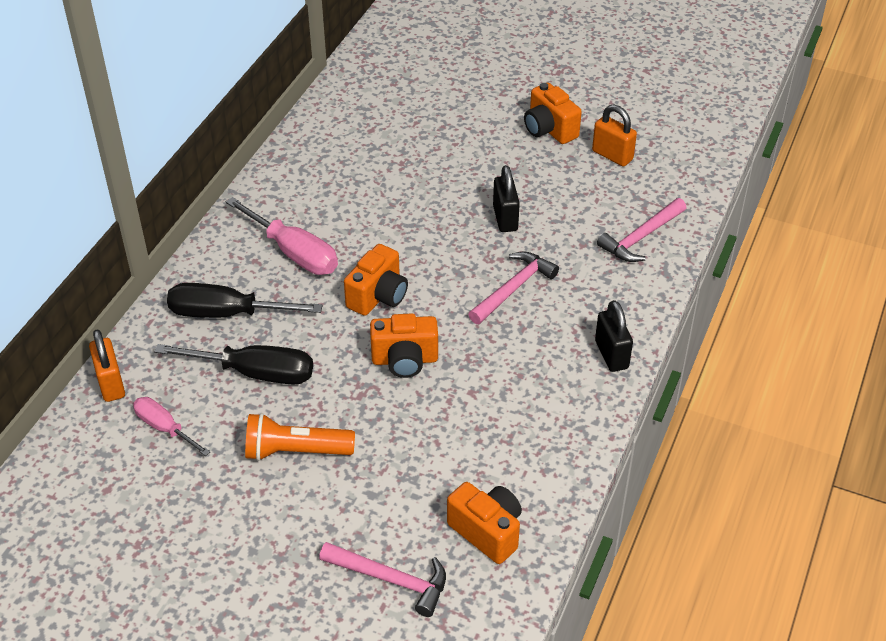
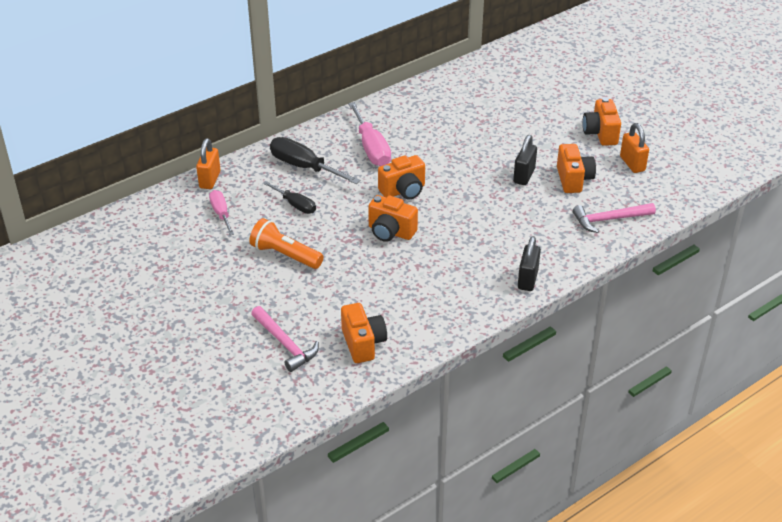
camera: 30 degrees right, 5 degrees down
black screwdriver [154,344,313,385] -> black screwdriver [263,181,316,214], size x0.61
pink hammer [468,252,559,324] -> none
none -> orange camera [557,144,596,193]

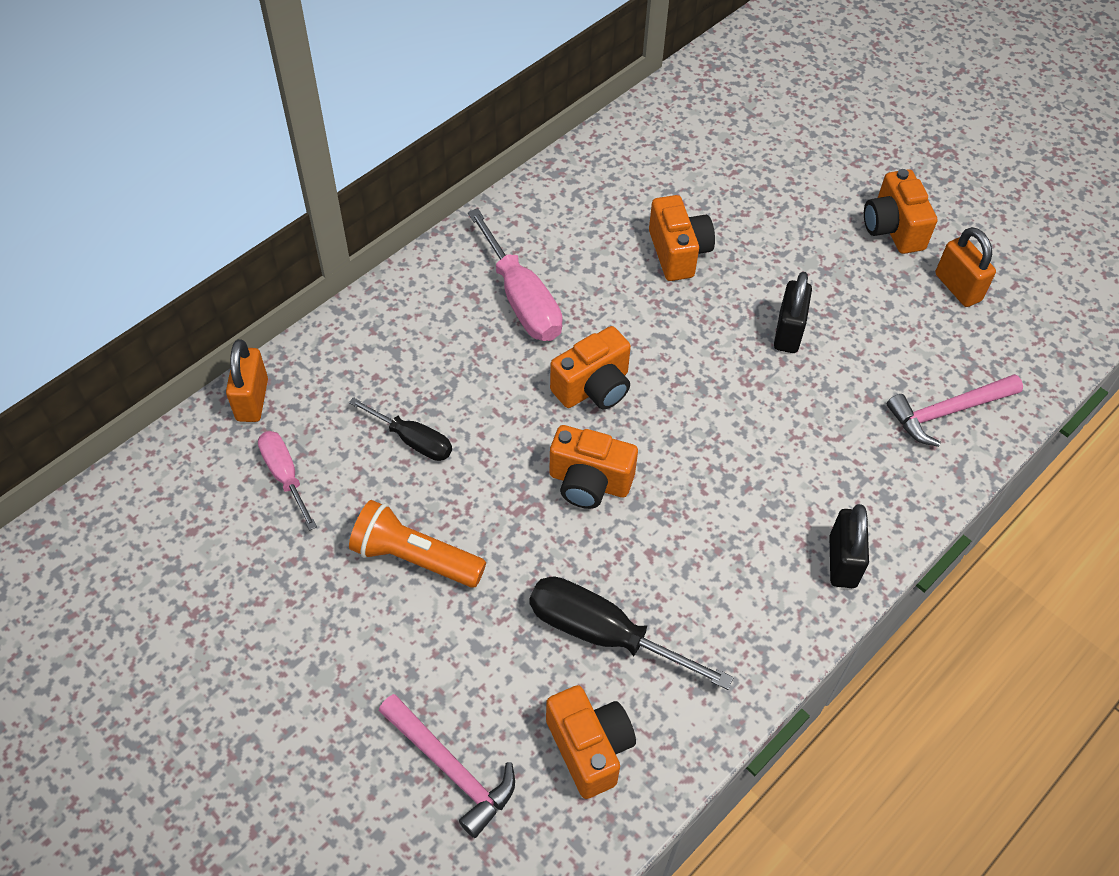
camera: 10 degrees left, 15 degrees up
black screwdriver [270,137,360,184] -> black screwdriver moved to [529,576,734,690]
orange camera [557,144,596,193] -> orange camera moved to [649,195,715,281]

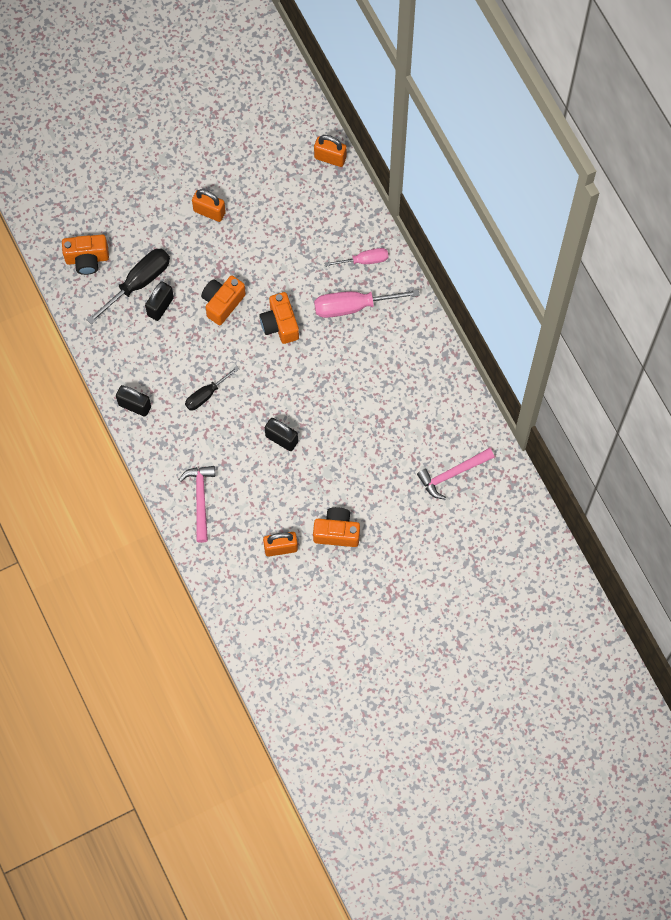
camera: 110 degrees right, 15 degrees up
pink screwdriver [258,431,317,530] -> pink screwdriver moved to [324,248,388,267]
black screwdriver [349,397,452,461] -> black screwdriver moved to [185,366,239,410]
orange flashlight [349,500,486,588] -> orange padlock [192,189,226,222]
pink hammer [379,694,515,838] -> pink hammer moved to [417,448,494,499]
orange camera [649,195,715,281] -> none
none -> black padlock [145,282,174,321]

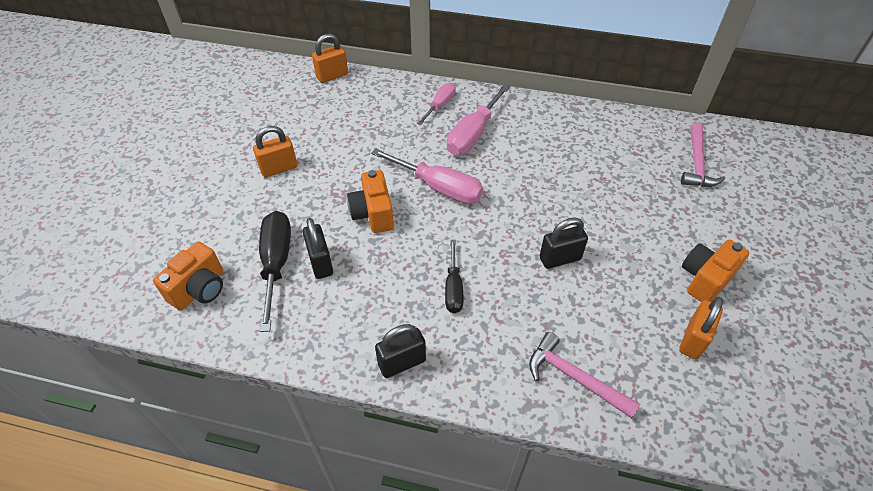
camera: 50 degrees left, 20 degrees down
orange camera [259,292,299,344] -> pink screwdriver [371,148,483,204]

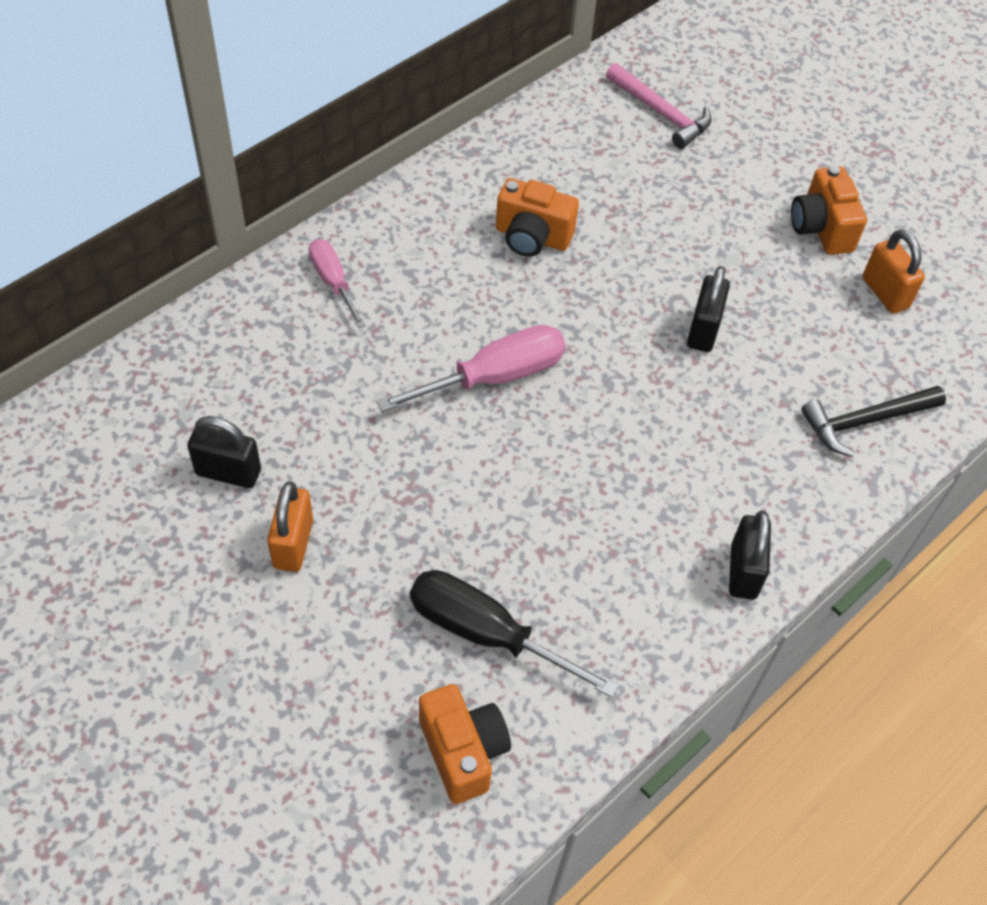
camera: 60 degrees left, 5 degrees up
black padlock [302,218,333,279] -> black padlock moved to [187,416,261,488]
orange padlock [312,33,348,83] -> none
orange camera [347,170,394,233] -> orange camera moved to [496,178,579,257]
black screwdriver [445,240,463,313] -> none
pink screwdriver [447,84,510,155] -> none
pink hammer [529,332,640,418] -> black hammer [801,386,946,457]

